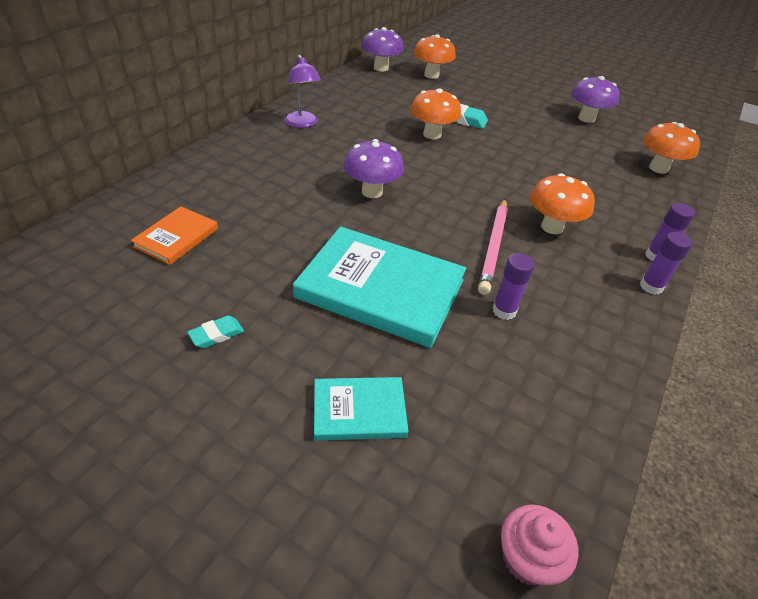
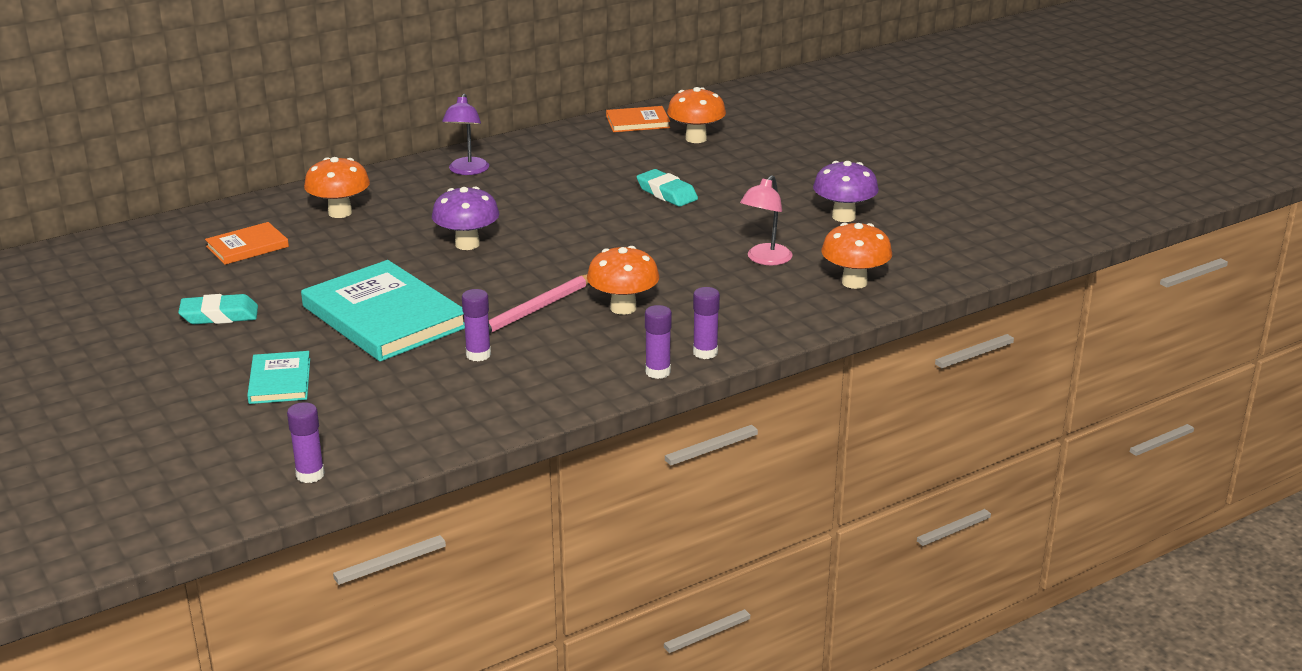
camera: 30 degrees right, 15 degrees down
turquoise eraser [187,316,244,348] -> turquoise eraser [178,294,258,324], size x1.63
turquoise book [314,377,408,441] -> turquoise book turned 60 degrees clockwise [247,351,310,404]
purple mushroom [362,27,404,71] -> orange book [606,106,670,132]
orange mushroom [410,89,461,139] -> orange mushroom moved to [304,157,370,218]
pink cupcake [501,505,578,586] -> purple glue stick [287,402,325,483]
none -> pink lamp [740,175,793,265]

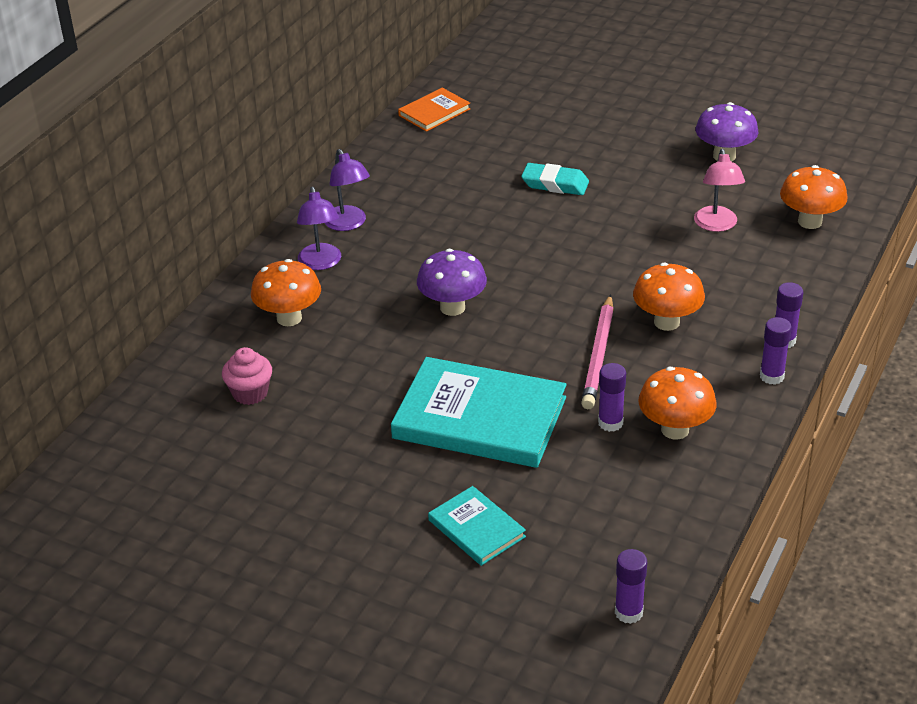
camera: 30 degrees left, 10 degrees up
turquoise eraser [178,294,258,324] -> none
orange book [205,222,289,265] -> pink cupcake [222,347,272,405]
orange mushroom [667,87,726,143] -> orange mushroom moved to [638,367,717,440]
none -> purple lamp [297,187,341,270]

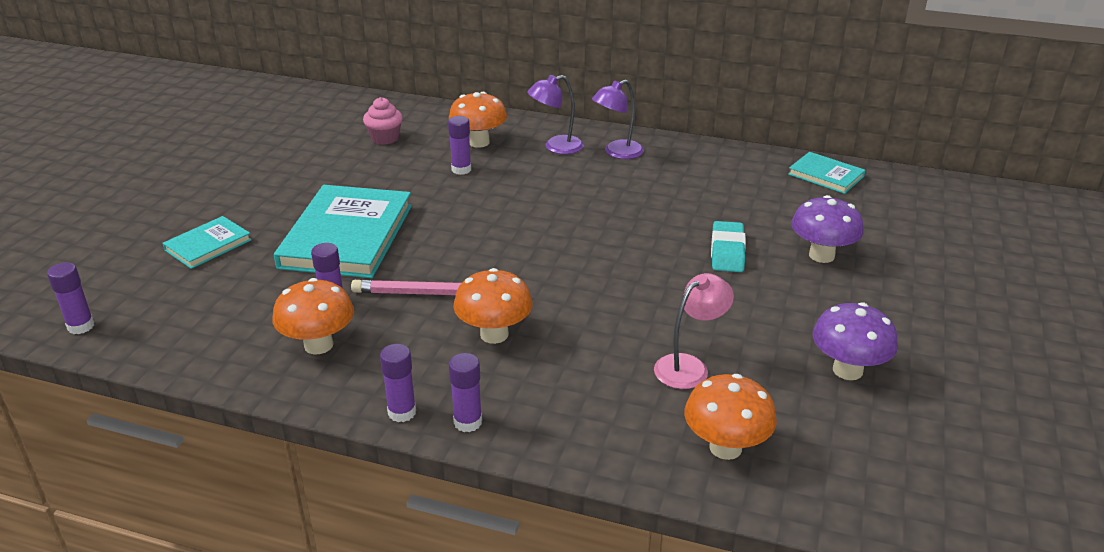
camera: 80 degrees right, 5 degrees down
orange book [398,88,470,132] -> turquoise book [788,152,865,194]
purple mushroom [417,249,487,316] -> purple mushroom moved to [791,195,864,263]
pink lamp [694,149,745,232] -> pink lamp turned 150 degrees clockwise [654,273,734,389]
none -> purple glue stick [448,116,471,175]

